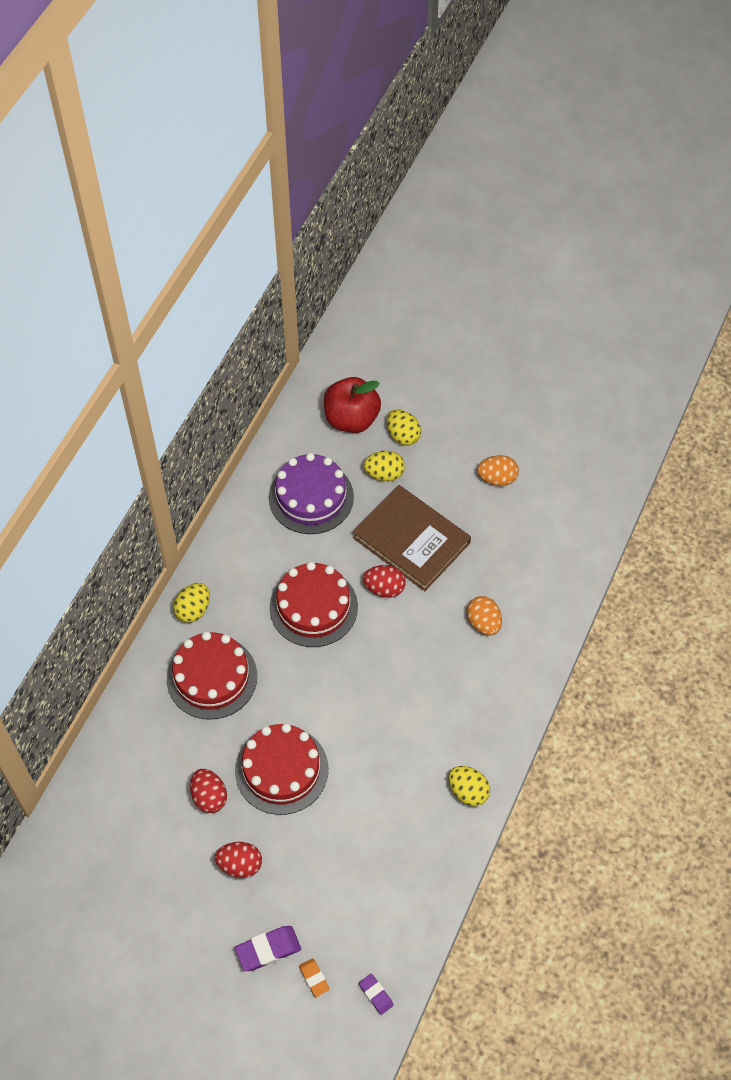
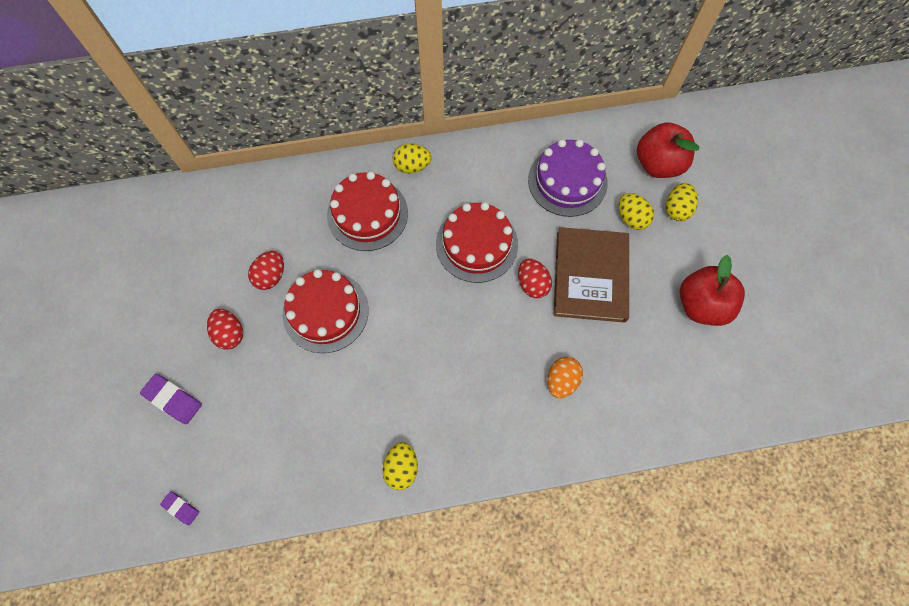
camera: 55 degrees right, 10 degrees up
orange eraser [299,958,330,997] -> none
purple eraser [359,974,393,1015] -> purple eraser turned 75 degrees counterclockwise [160,492,199,525]
orange egg [477,455,519,486] -> red apple [680,255,745,326]

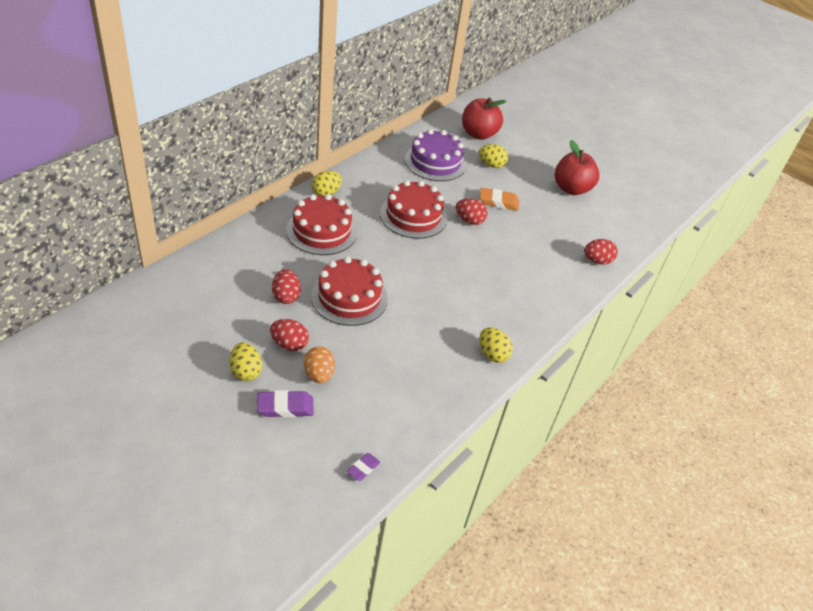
camera: 45 degrees left, 25 degrees down
purple eraser [160,492,199,525] -> purple eraser turned 45 degrees counterclockwise [347,453,380,481]
orange egg [547,357,583,398] -> orange egg moved to [304,346,335,383]
brown book [554,227,629,323] -> orange eraser [480,188,519,211]
yellow egg [666,183,698,221] -> yellow egg moved to [230,342,262,381]
none -> red egg [584,239,618,265]

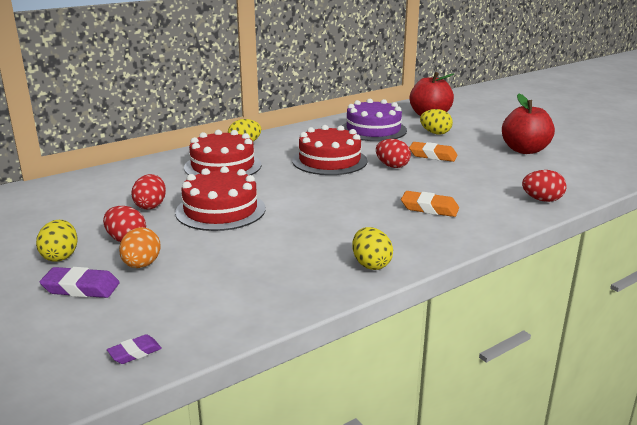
camera: 20 degrees right, 20 degrees down
none -> orange eraser [401,191,459,217]

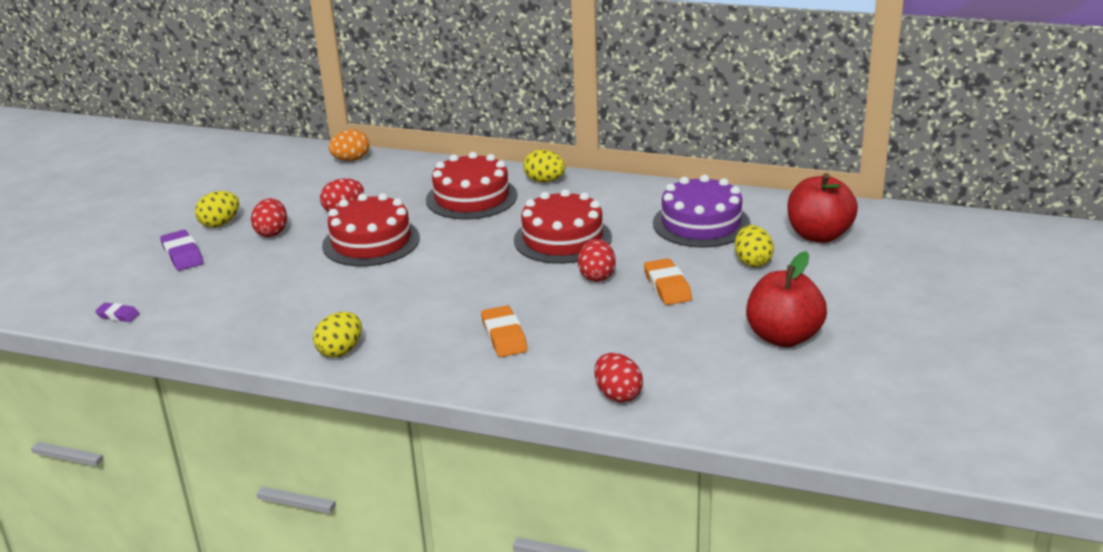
camera: 55 degrees right, 5 degrees up
orange egg [119,227,161,268] -> orange egg moved to [328,129,369,161]

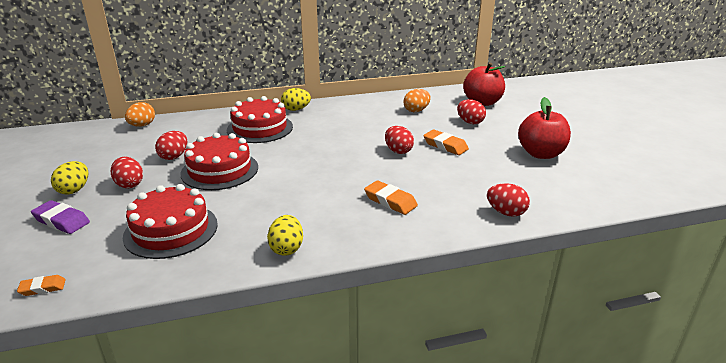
camera: 35 degrees left, 0 degrees up
purple eraser [95,303,140,322] -> orange eraser [17,275,66,296]
red cake [514,189,612,264] -> red cake moved to [123,184,218,259]
purple cake [653,175,750,248] -> orange egg [403,89,431,112]
yellow egg [735,225,774,267] -> red egg [457,99,486,124]

